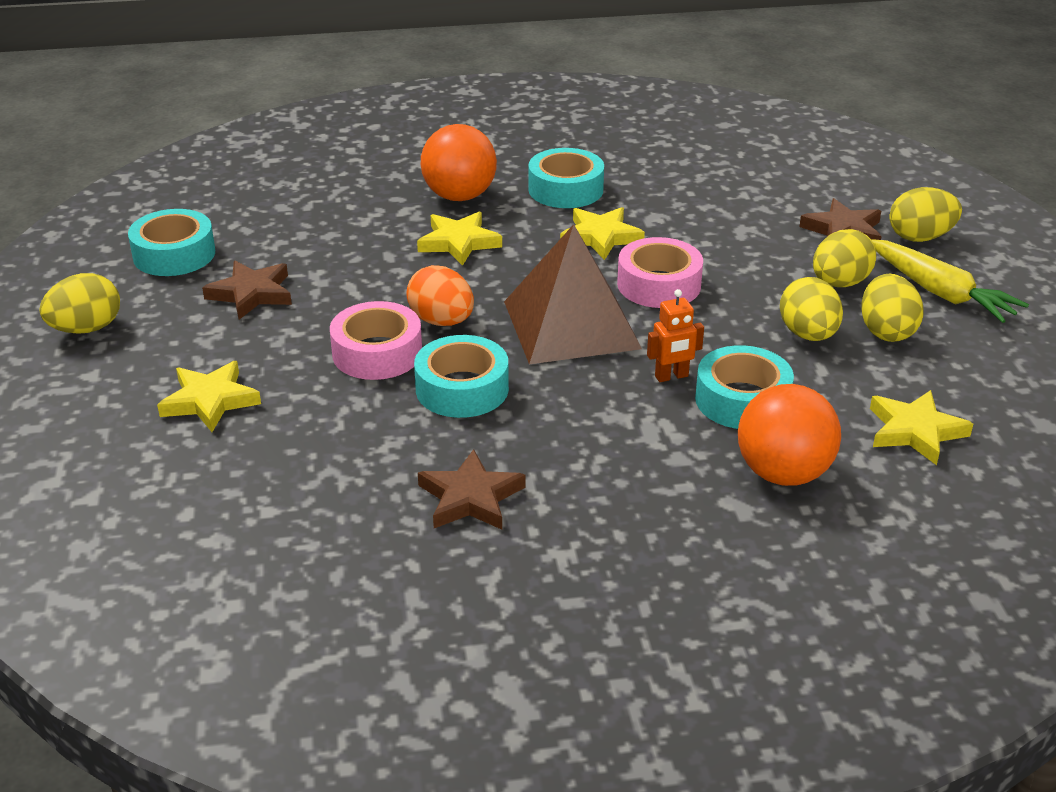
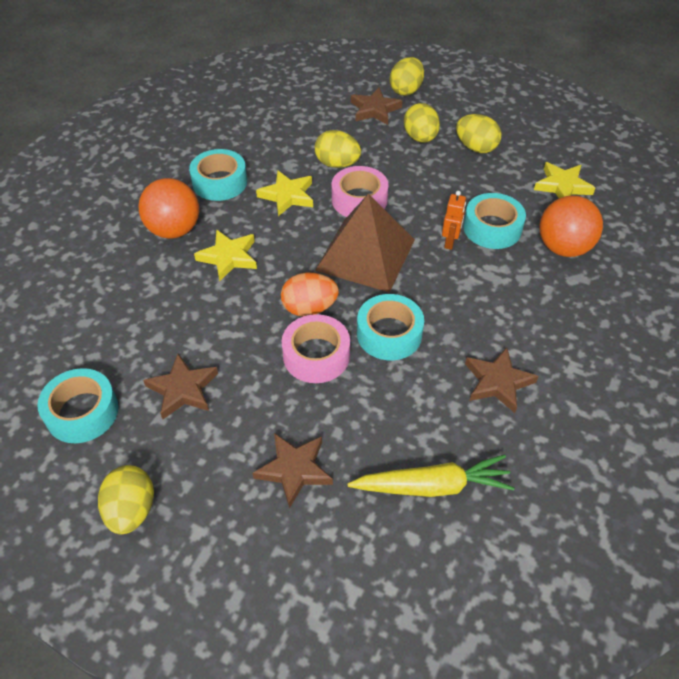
camera: 55 degrees left, 15 degrees up
yellow star [157,361,261,432] -> brown star [252,433,333,509]
yellow egg [780,277,843,341] -> yellow egg moved to [315,130,361,168]
yellow carrot [871,239,1029,323] -> yellow carrot moved to [348,454,515,497]

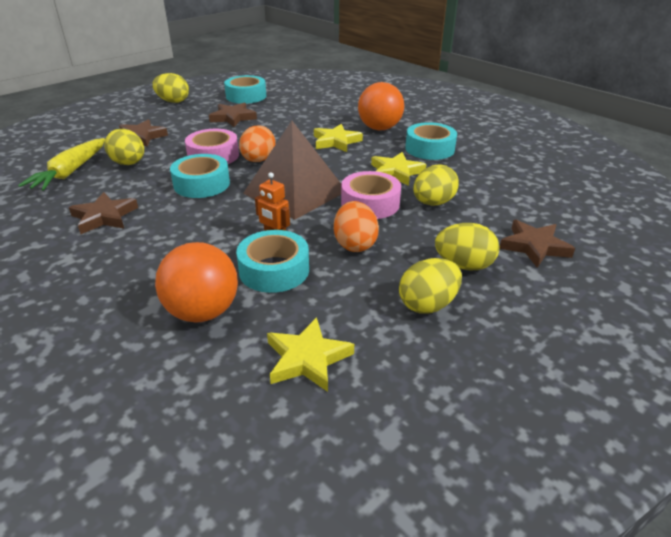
camera: 110 degrees right, 15 degrees down
yellow egg [390,57,424,96] -> yellow egg moved to [104,129,144,165]
none -> orange egg [334,201,379,252]

